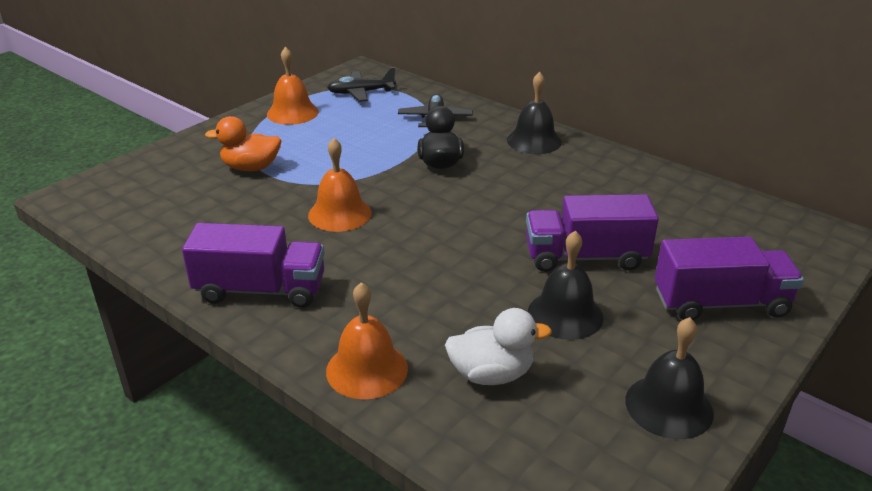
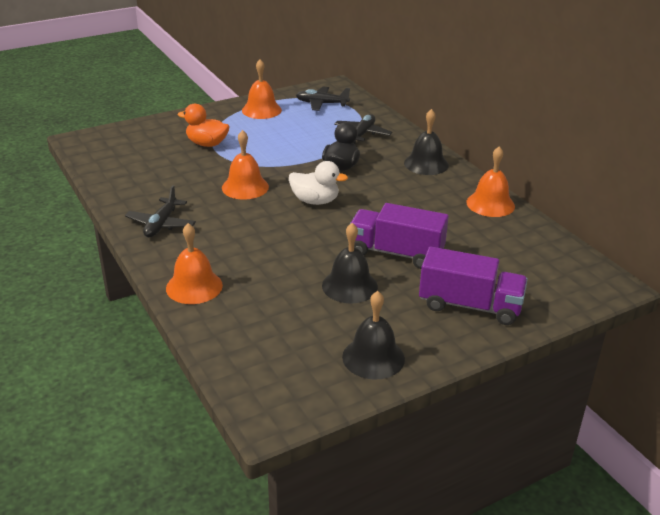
camera: 20 degrees right, 0 degrees up
purple truck [182,223,325,308] -> black plane [125,185,196,237]
white duck [445,308,552,385] -> white duck moved to [289,161,348,205]
none -> orange bell [467,146,515,217]

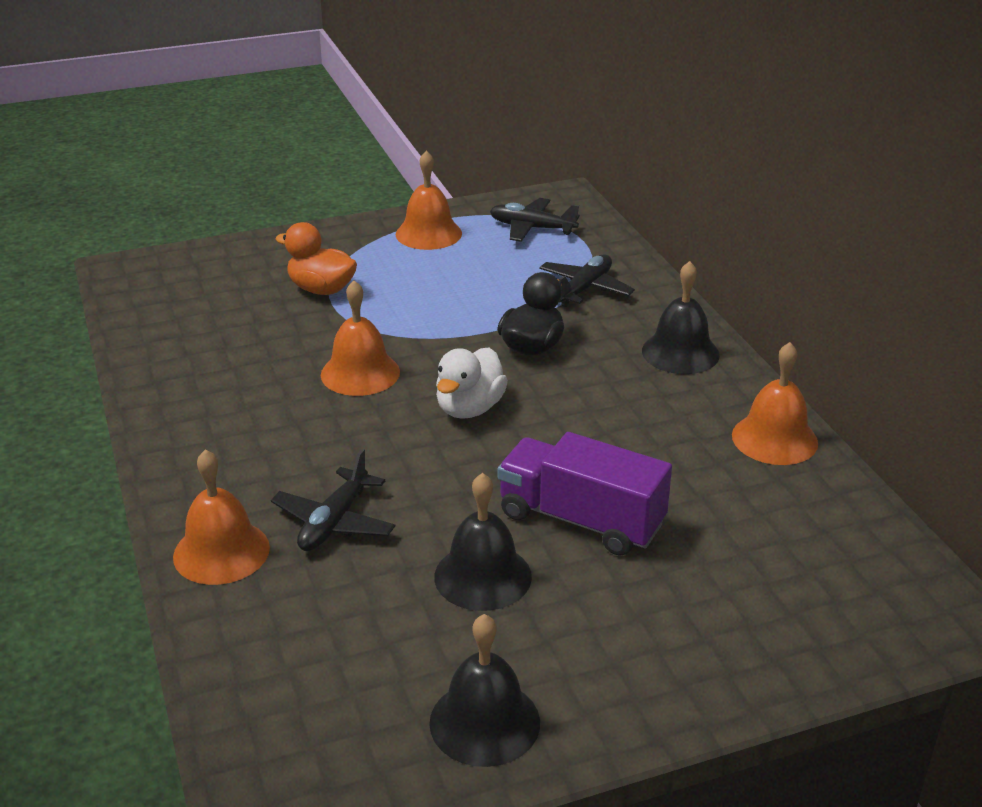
camera: 10 degrees right, 0 degrees up
black plane [125,185,196,237] -> black plane moved to [271,449,395,551]
white duck [289,161,348,205] -> white duck turned 90 degrees clockwise [436,347,508,419]
purple truck [419,247,528,325] -> none

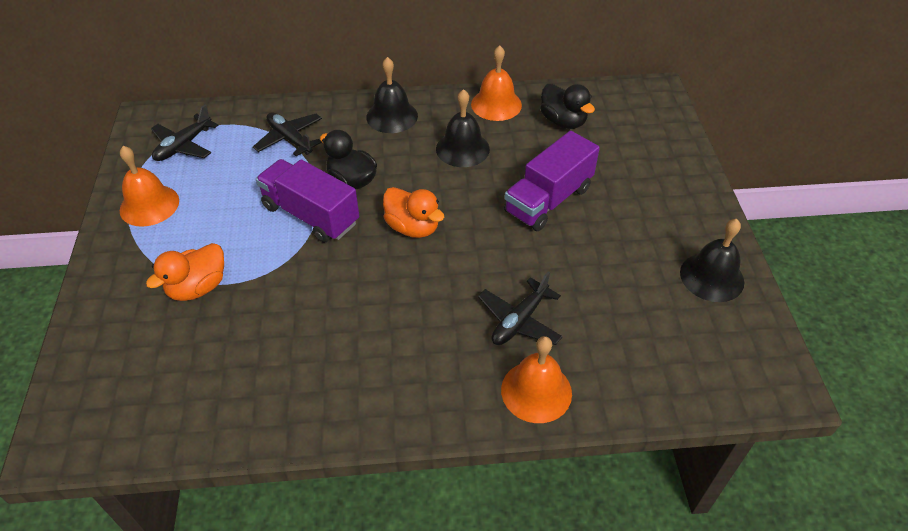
camera: 75 degrees left, 15 degrees up
black plane [271,449,395,551] -> black plane turned 90 degrees clockwise [478,271,563,345]
orange bell [321,281,400,396] -> none
black bell [434,473,532,611] -> black bell moved to [436,89,490,167]
white duck [436,347,508,419] -> orange duck [383,187,444,238]
none -> purple truck [256,159,359,242]
none -> black duck [540,84,595,129]

